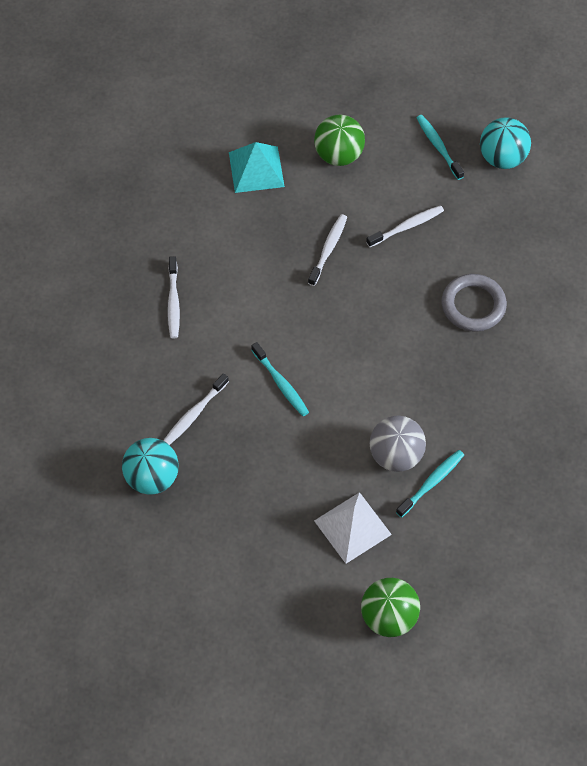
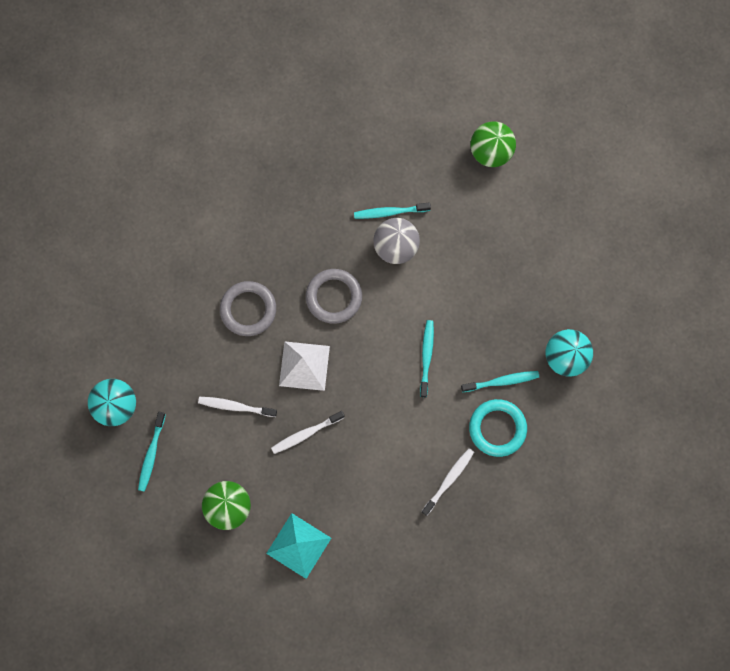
camera: 140 degrees left, 15 degrees up
white toothbrush [163,373,229,445] -> turquoise toothbrush [461,371,539,392]
white pyramid [314,492,392,564] -> white pyramid moved to [279,341,330,391]
none -> grey ring [306,269,362,324]
none -> turquoise ring [469,399,527,457]

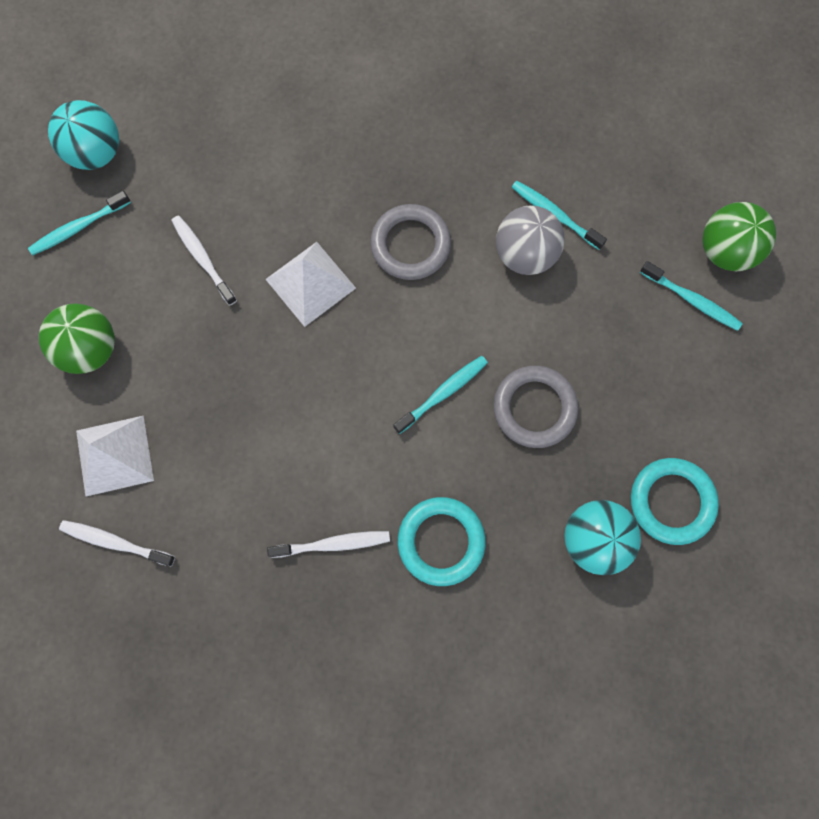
camera: 45 degrees right, 0 degrees up
grey ring [220,281,276,336] -> grey ring moved to [493,366,578,448]
turquoise pyramid [266,513,331,579] -> white pyramid [76,416,154,497]
white toothbrush [271,411,345,454] -> white toothbrush moved to [59,520,175,566]
turquoise toothbrush [461,371,539,392] -> turquoise toothbrush moved to [640,261,743,331]
none -> turquoise ring [631,458,719,545]

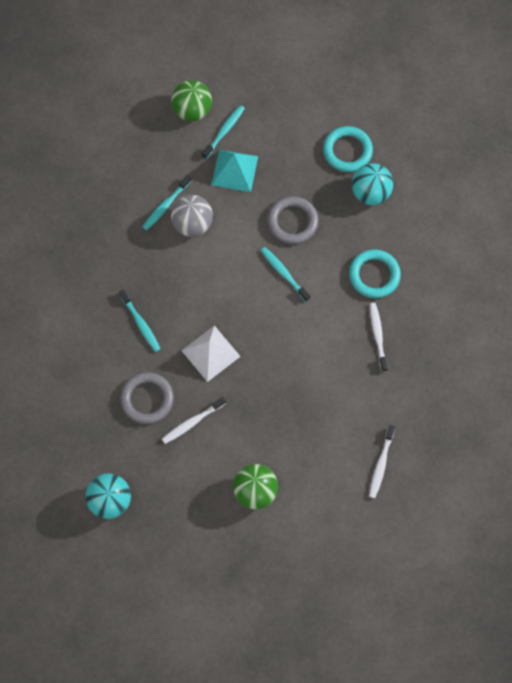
camera: 90 degrees left, 5 degrees down
turquoise toothbrush [28,191,131,255] -> turquoise toothbrush moved to [119,289,161,352]
white pyramid [76,416,154,497] -> none
grey ring [370,204,451,280] -> grey ring moved to [120,372,174,424]
none -> turquoise pyramid [211,150,258,192]

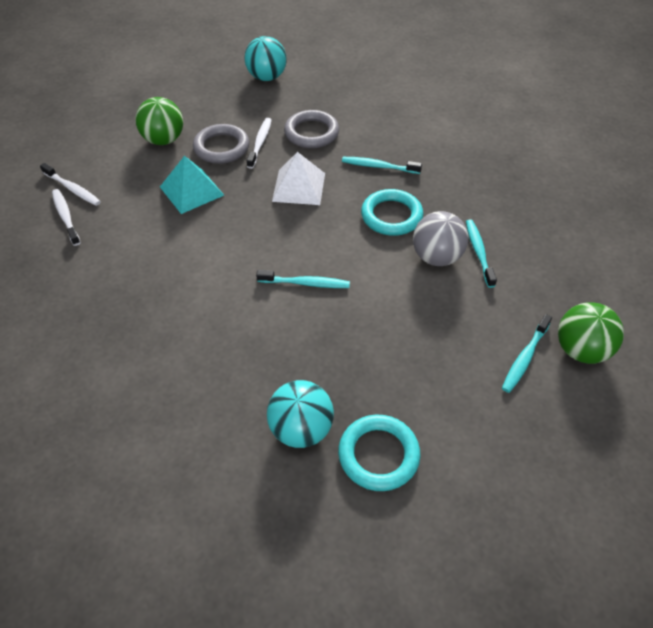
camera: 135 degrees right, 20 degrees down
turquoise toothbrush [202,105,245,159] -> turquoise toothbrush turned 45 degrees clockwise [502,314,552,393]
turquoise pyramid [211,150,258,192] -> turquoise pyramid moved to [160,156,224,214]
grey ring [268,196,319,244] -> grey ring moved to [193,124,249,164]
turquoise ring [349,249,401,298] -> turquoise ring moved to [361,189,423,236]
white toothbrush [370,303,388,372] -> white toothbrush moved to [40,163,101,206]

